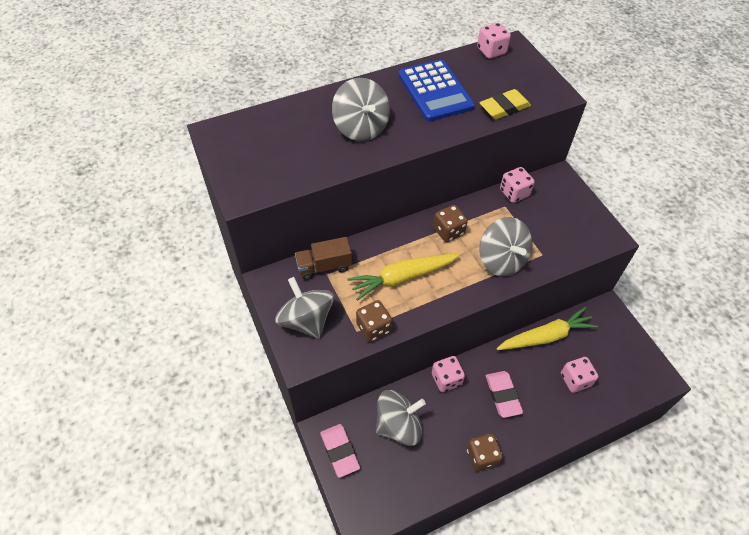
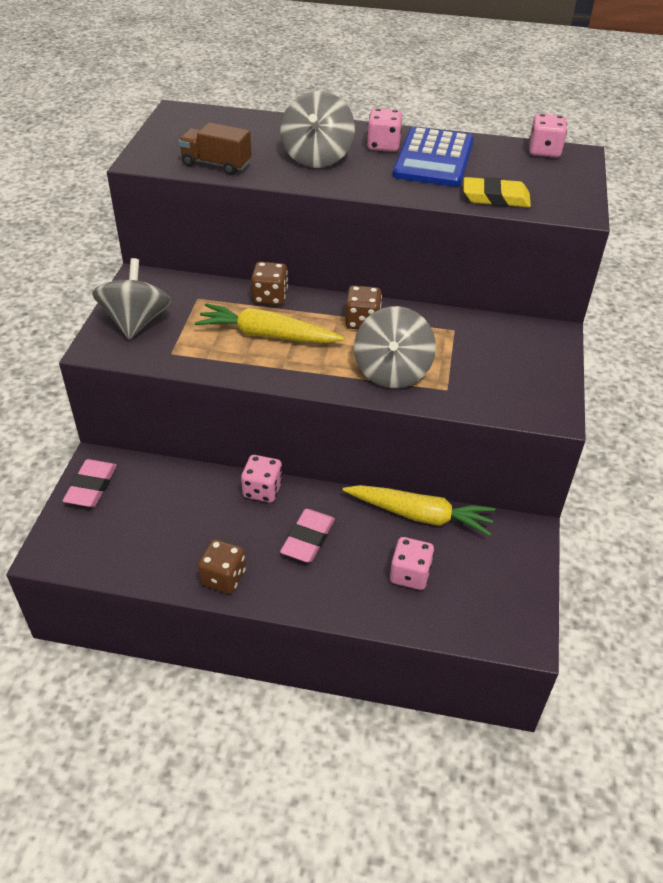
camera: 35 degrees right, 10 degrees down
brown truck [295,237,352,280] -> brown truck moved to [179,122,252,175]
brown dice [356,300,392,342] -> brown dice moved to [251,262,288,305]
grey spinning top [376,390,426,446] -> none
pink dice [500,167,535,203] -> pink dice moved to [367,108,402,152]

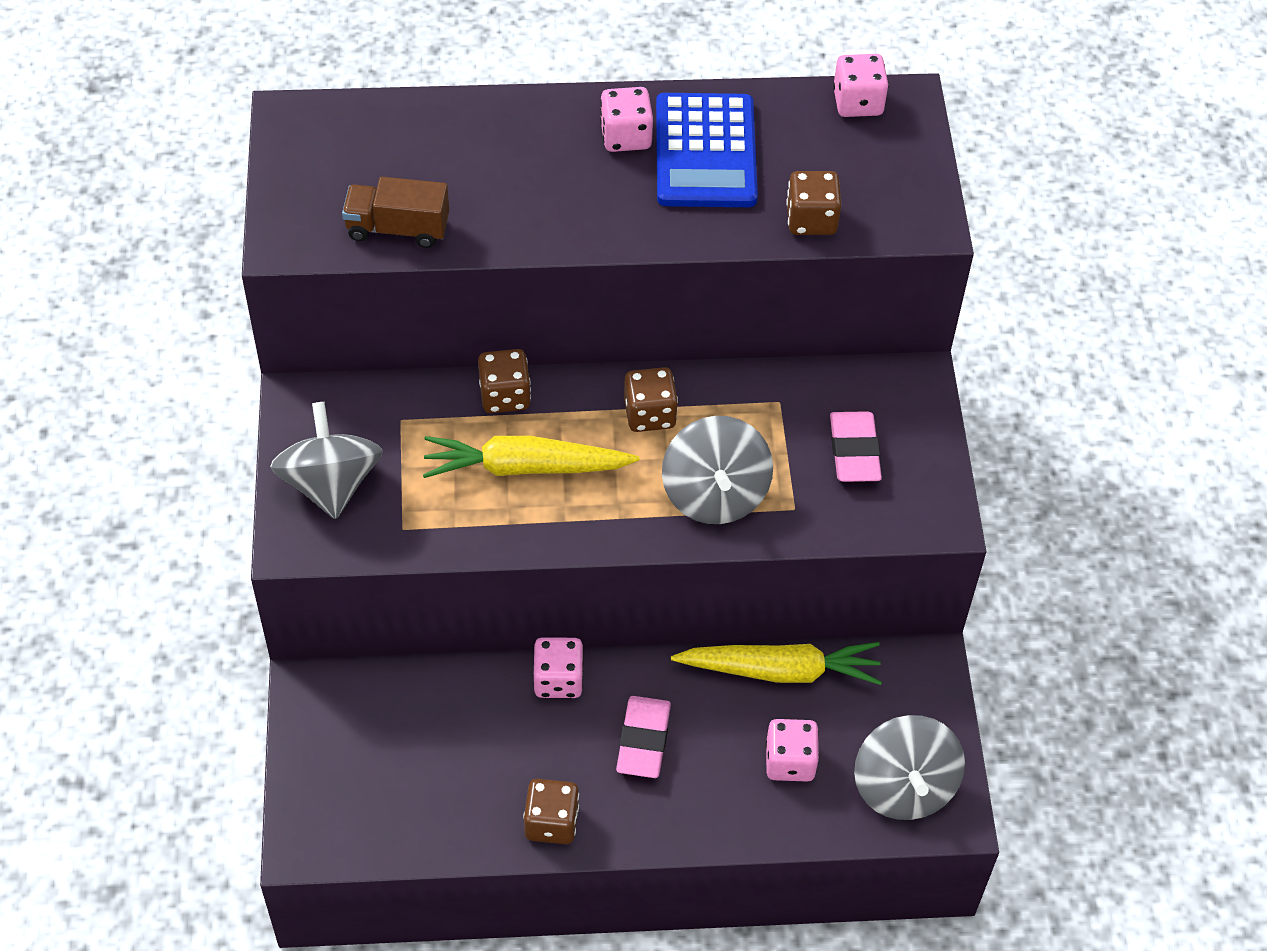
camera: 15 degrees left, 10 degrees up
pink eraser [63,459,117,507] -> pink eraser moved to [830,411,882,482]
grey spinning top [280,91,355,168] -> grey spinning top moved to [854,715,965,820]
yellow eraser [463,177,531,207] -> brown dice [786,171,842,235]

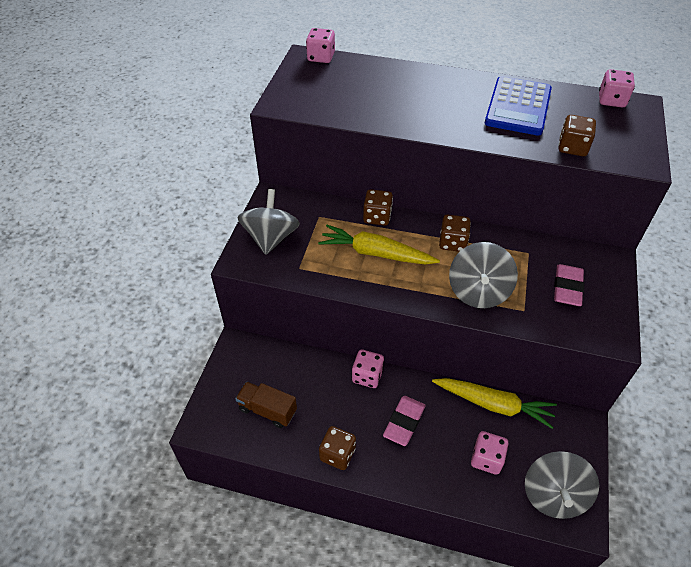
camera: 20 degrees right, 5 degrees down
brown truck [342,177,449,248] -> brown truck moved to [235,382,297,428]
pink dice [600,87,653,152] -> pink dice moved to [306,28,335,63]

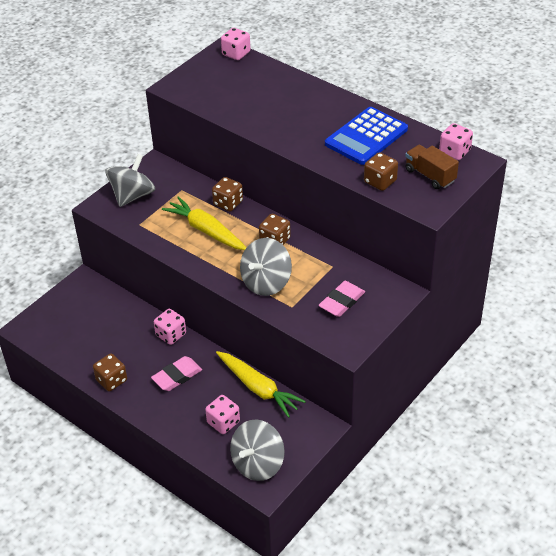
camera: 25 degrees right, 5 degrees down
brown truck [235,382,297,428] -> brown truck moved to [405,145,459,189]

